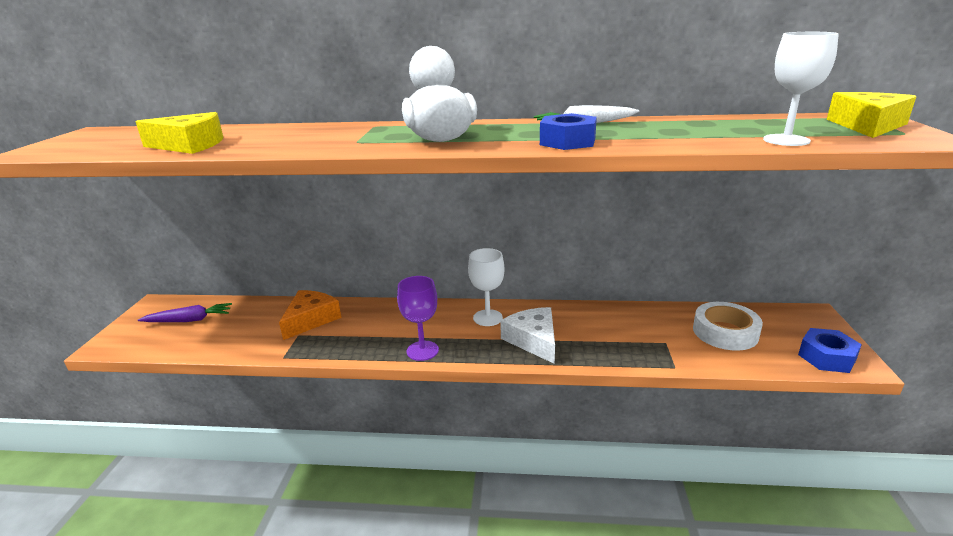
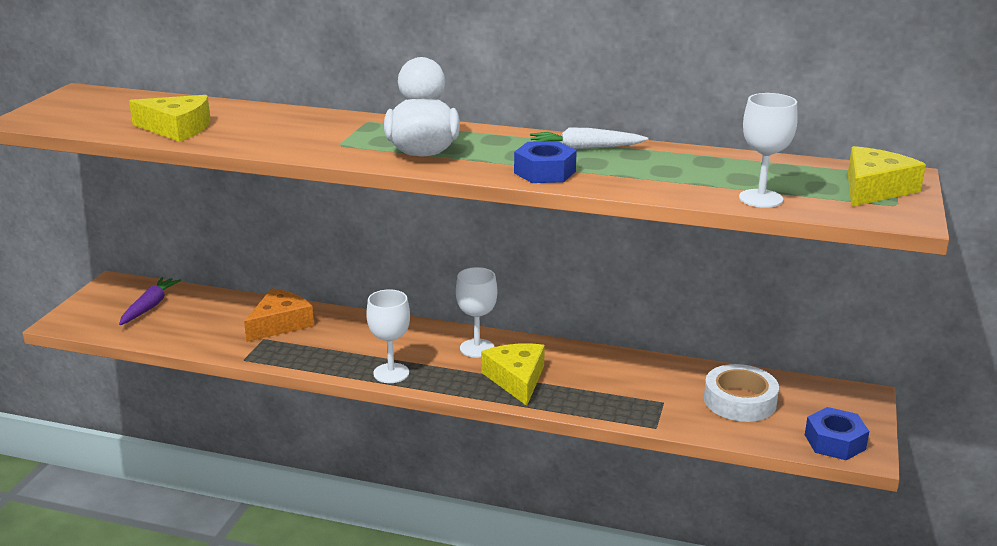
camera: 10 degrees right, 0 degrees up
purple carrot [138,303,232,322] -> purple carrot turned 75 degrees counterclockwise [119,277,181,325]
purple goblet [397,276,439,361] -> white goblet [366,289,410,383]
white cheese [500,307,555,364] -> yellow cheese [481,344,545,406]

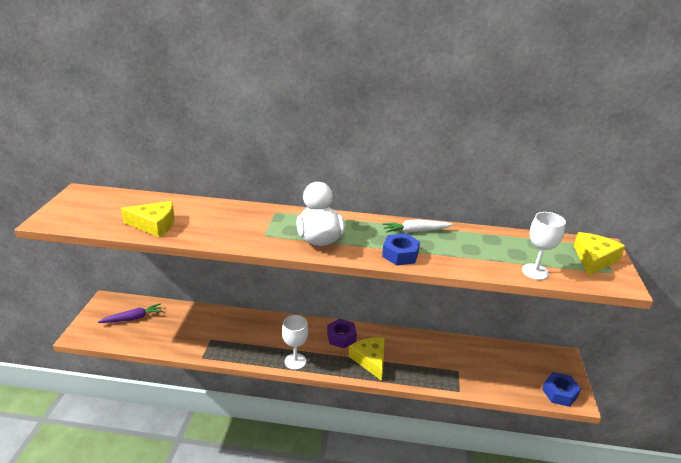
camera: 10 degrees left, 5 degrees up
purple carrot [119,277,181,325] -> purple carrot turned 60 degrees clockwise [98,303,163,323]
orange cheese [244,288,314,342] -> none
white goblet [456,267,497,358] -> purple nut [327,319,357,348]
white tape [704,364,779,422] -> none

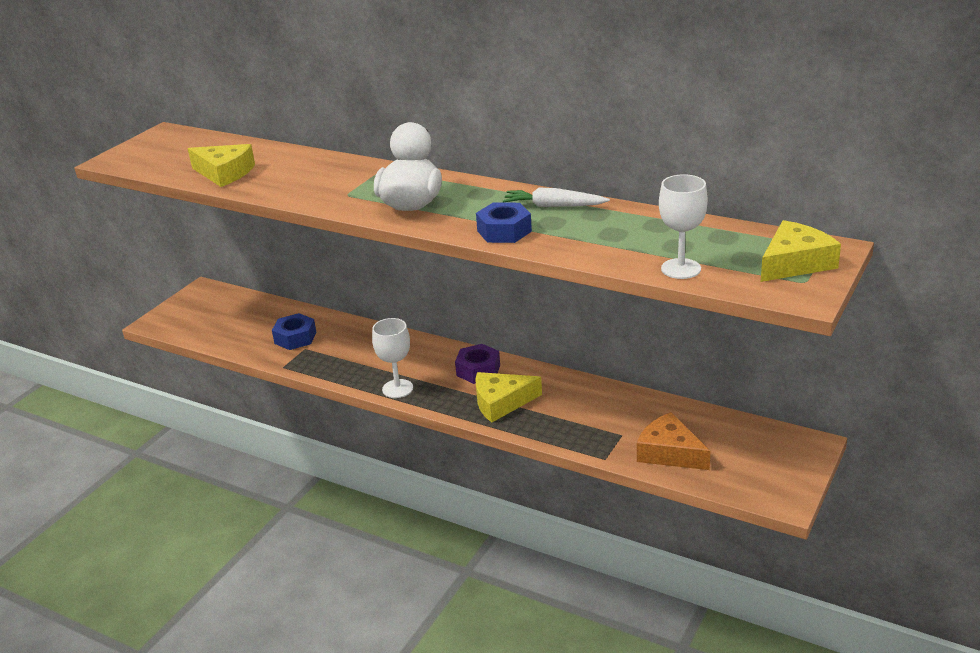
camera: 25 degrees right, 0 degrees up
purple carrot [98,303,163,323] -> none
yellow cheese [349,337,385,381] -> yellow cheese turned 105 degrees counterclockwise [475,372,542,423]
blue nut [542,372,581,407] -> blue nut moved to [272,313,317,350]
none -> orange cheese [637,412,711,470]

